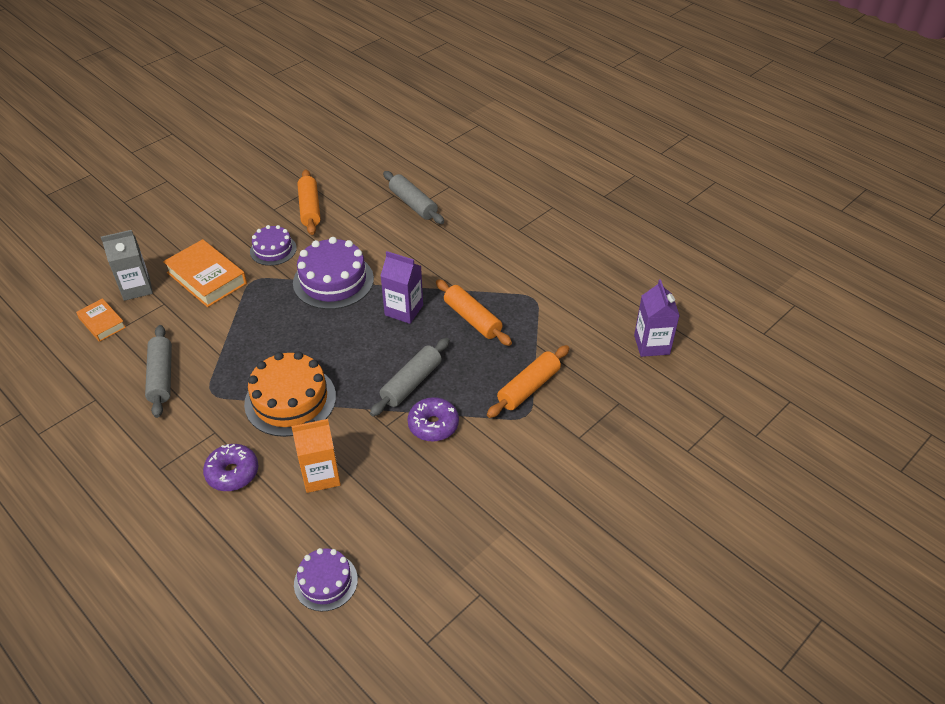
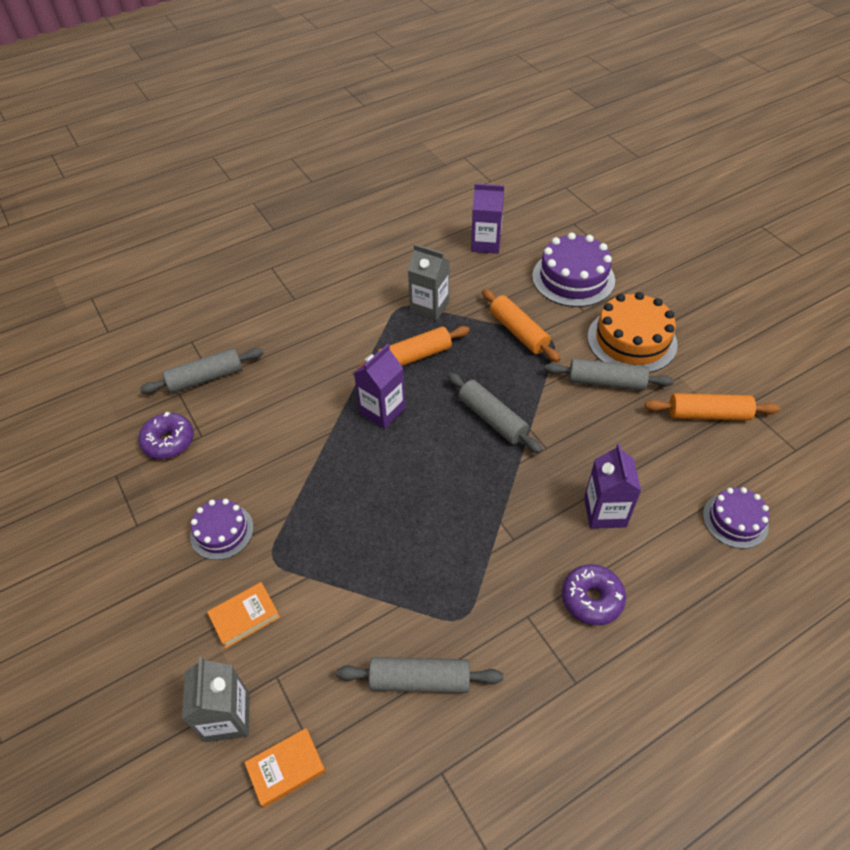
camera: 75 degrees left, 5 degrees up
orange book [163,239,247,307] -> orange book [207,582,280,649], size x0.58
orange cake [244,351,336,437] -> orange cake moved to [588,292,678,373]
orange carton [291,419,341,493] -> purple carton [584,443,641,529]
purple cake [293,237,374,309] -> purple cake moved to [532,232,615,307]
orange rolling pin [297,170,321,235] -> orange rolling pin moved to [645,393,780,421]
purple donut [407,397,459,442] -> purple donut moved to [138,412,194,459]
none -> grey carton [408,244,450,321]
none -> grey rolling pin [545,359,674,391]

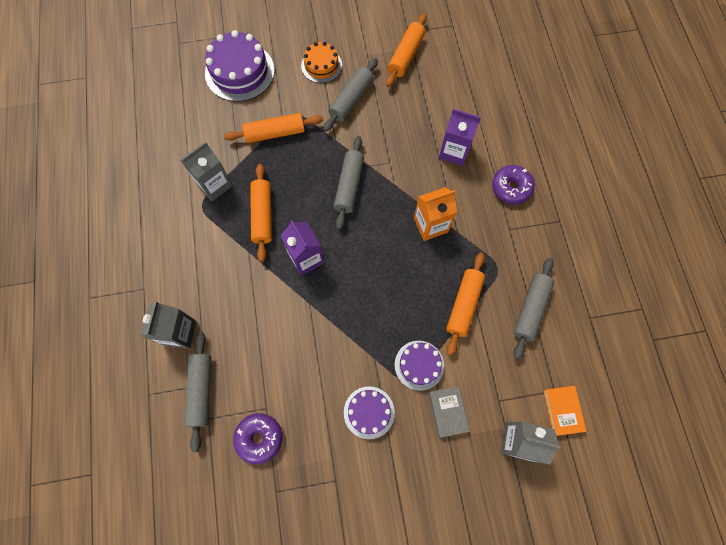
camera: 70 degrees left, 20 degrees up
orange book [207,582,280,649] -> grey book [429,386,470,438]
grey rolling pin [447,373,542,453] -> grey rolling pin turned 60 degrees counterclockwise [334,136,364,229]
purple carton [471,184,504,254] -> none
orange cake [588,292,678,373] -> orange cake [301,42,342,83], size x0.60
purple cake [703,487,769,549] -> purple cake moved to [395,341,444,391]
none -> grey carton [140,302,197,349]
none -> orange carton [414,187,457,241]
none -> orange rolling pin [446,252,485,356]

